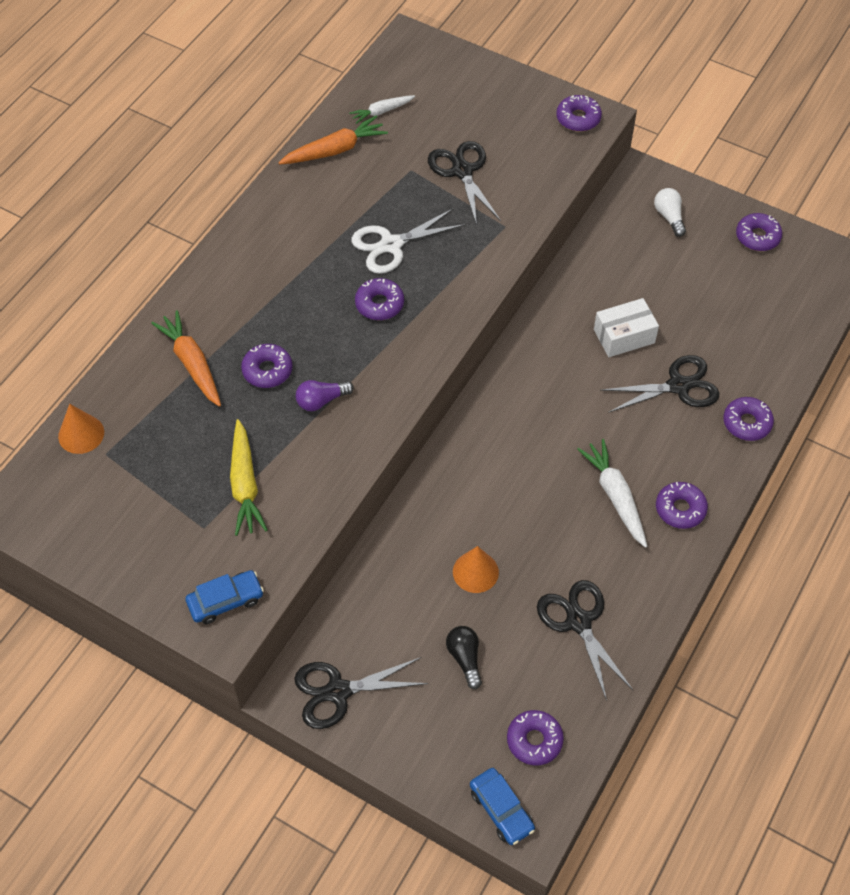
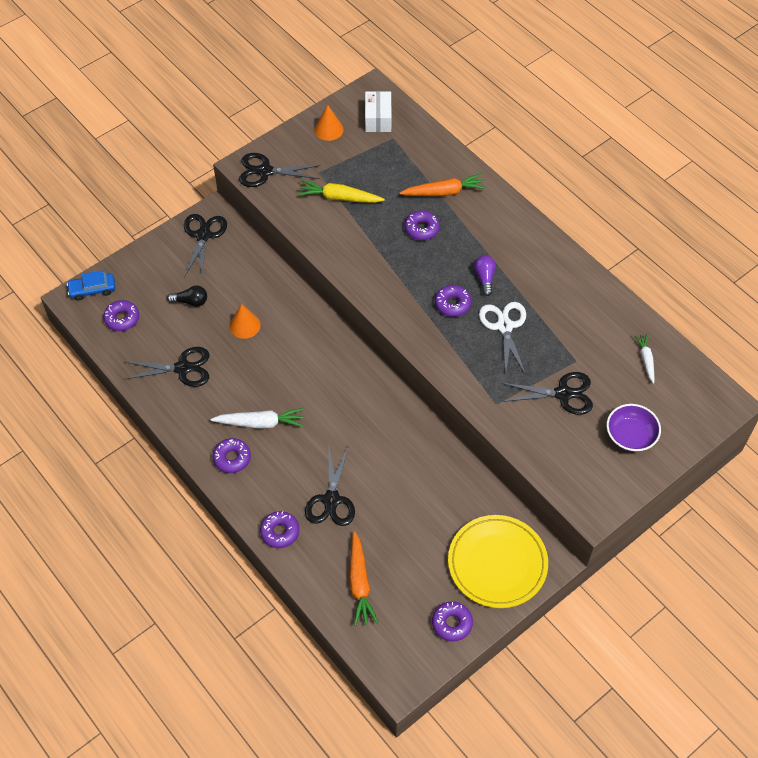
camera: 110 degrees right, 0 degrees up
orange cone [58,404,104,454] -> orange cone moved to [314,105,344,141]
blue car [185,570,264,624] -> black scissors [239,153,321,187]
orange carrot [278,116,388,165] -> orange carrot moved to [349,531,378,626]
purple light bulb [296,380,354,411] -> purple light bulb moved to [474,255,496,296]
purple donut [556,95,602,132] -> none
white box [594,298,659,357] -> white box moved to [365,91,392,132]
white light bulb [654,188,686,237] -> yellow plate [448,515,548,608]
none -> purple bowl [606,404,661,452]

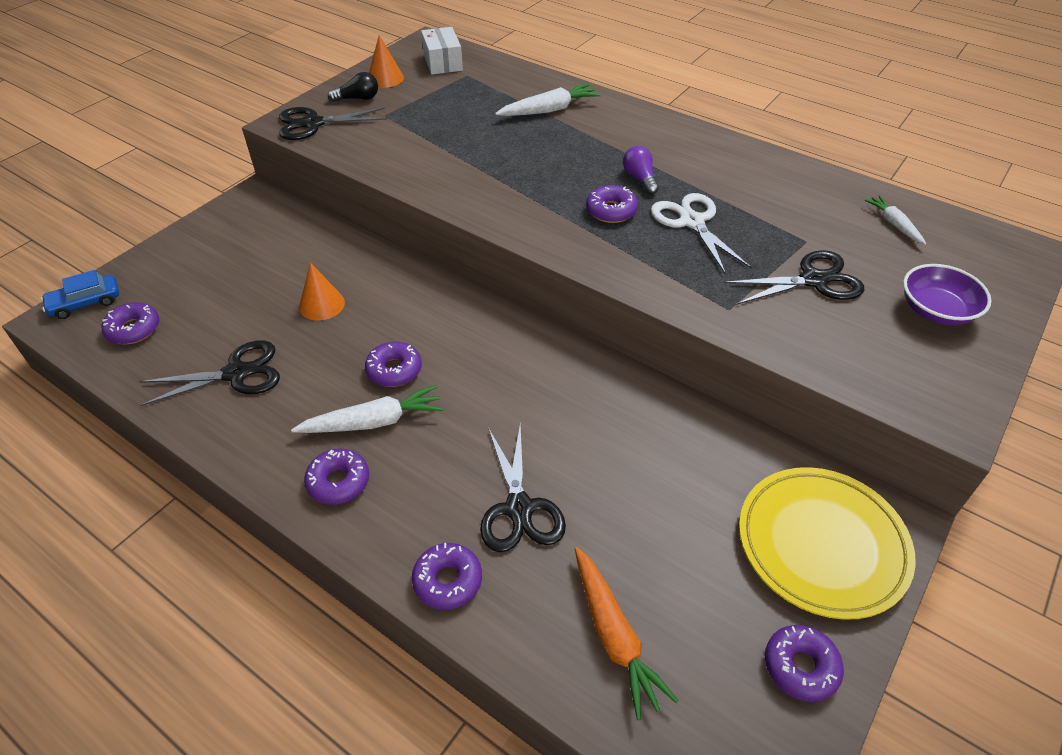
camera: 15 degrees left, 10 degrees down
black light bulb [167,285,207,307] -> black light bulb moved to [328,72,378,102]
black scissors [184,214,227,279] -> none
yellow carrot [298,180,385,203] -> none
orange carrot [399,173,486,196] -> white carrot [495,83,601,116]
purple donut [404,210,440,240] -> purple donut moved to [365,341,422,387]

